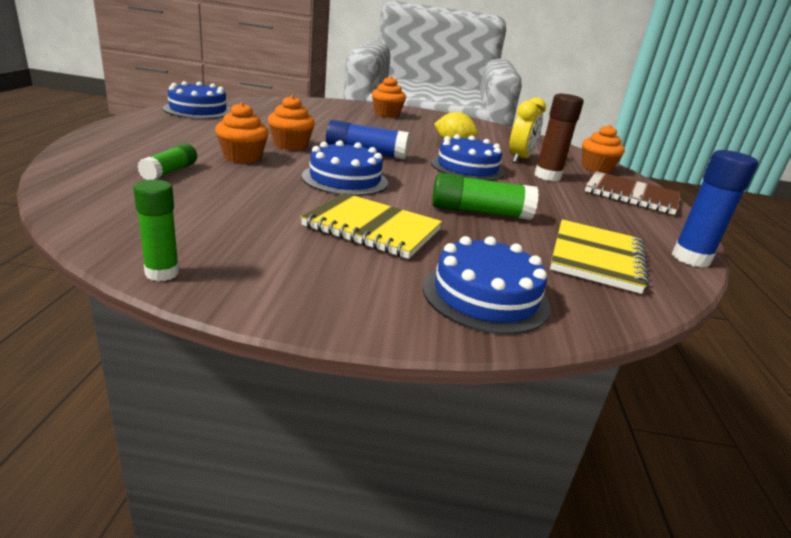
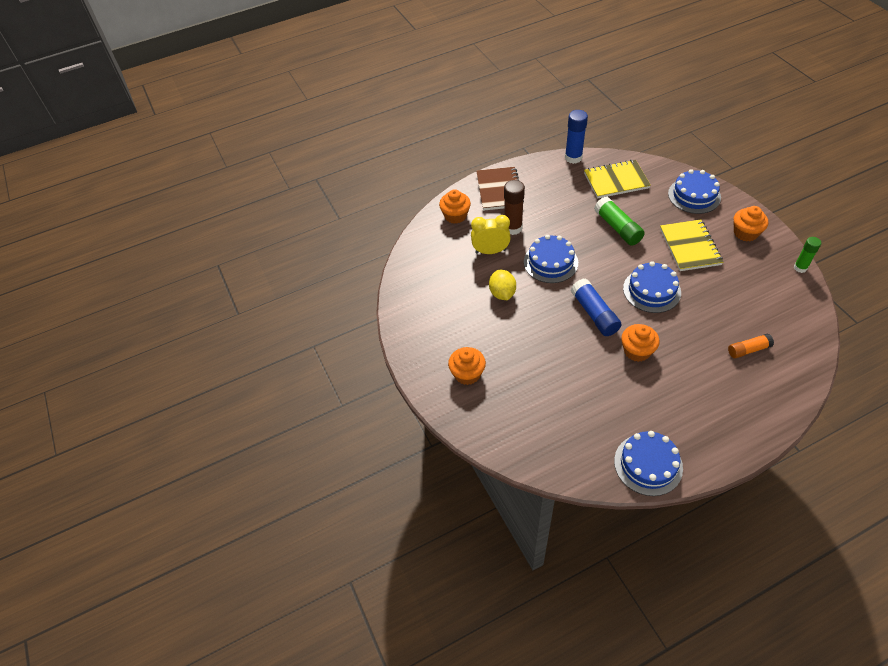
camera: 115 degrees left, 25 degrees up
green glue stick [137,143,197,180] -> orange glue stick [728,333,774,358]
orange cupcake [215,102,269,163] -> orange cupcake moved to [733,206,768,241]

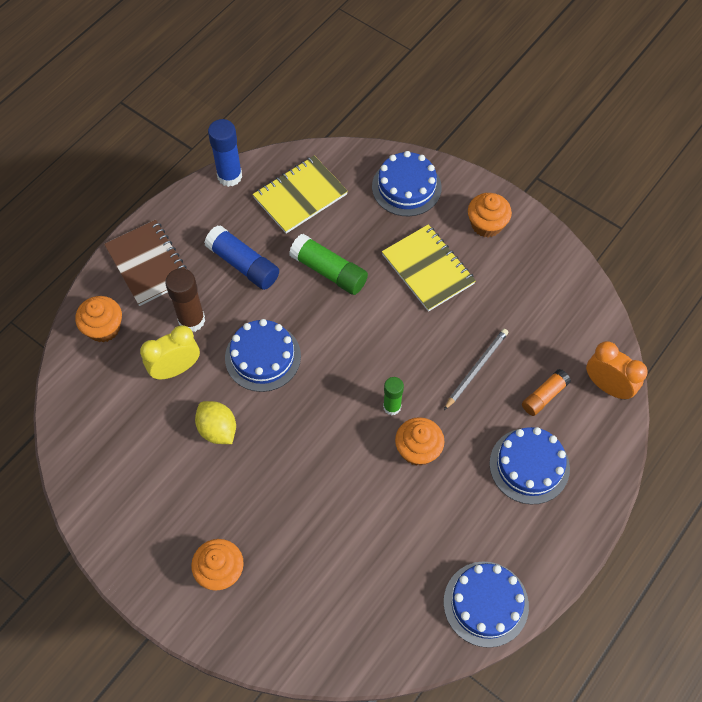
camera: 30 degrees left, 10 degrees up
blue glue stick [571,278,622,336] -> blue glue stick moved to [204,225,279,290]
blue cake [623,261,681,313] -> blue cake moved to [490,427,570,504]
green glue stick [794,237,821,273] -> green glue stick moved to [383,377,404,415]
none -> grey pencil [444,329,508,410]
none -> orange clock [586,341,648,400]

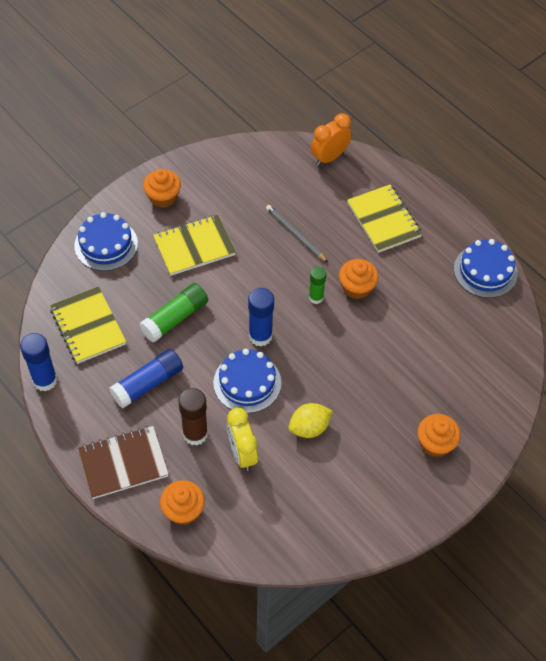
camera: 80 degrees left, 5 degrees down
blue cake [490,427,570,504] -> yellow notebook [347,184,422,253]
orange glue stick [522,369,571,416] -> none
none -> blue glue stick [248,288,274,346]

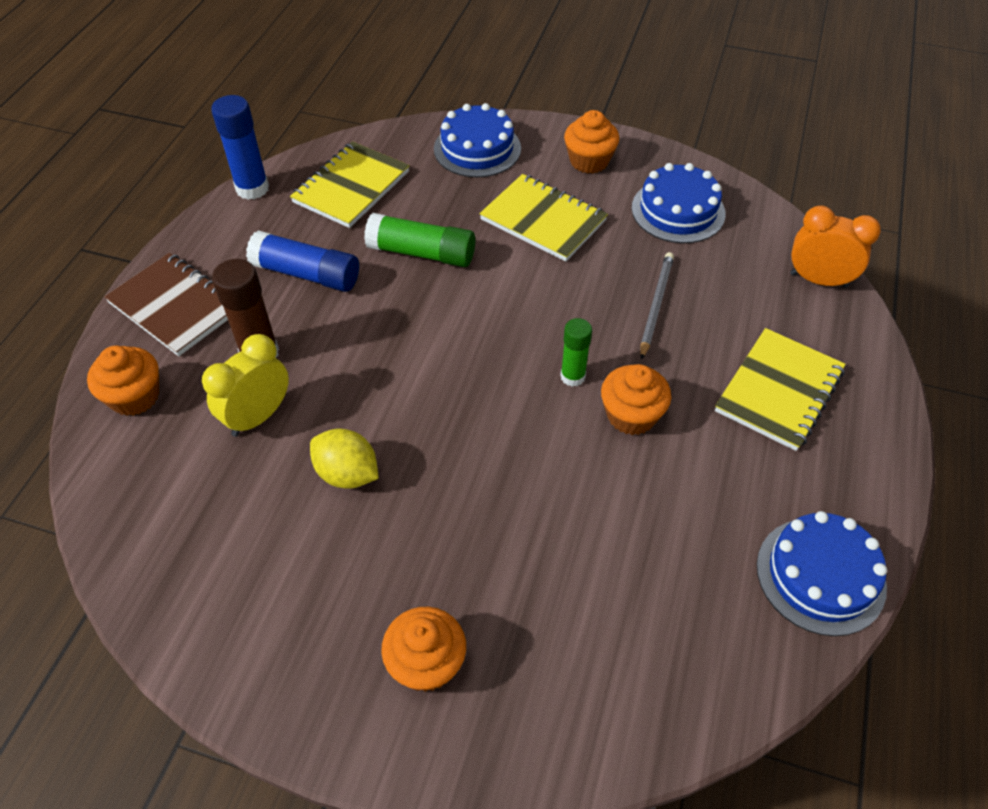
camera: 60 degrees right, 5 degrees down
blue cake [213,349,281,413] -> blue cake moved to [632,163,726,243]
blue glue stick [248,288,274,346] -> none

